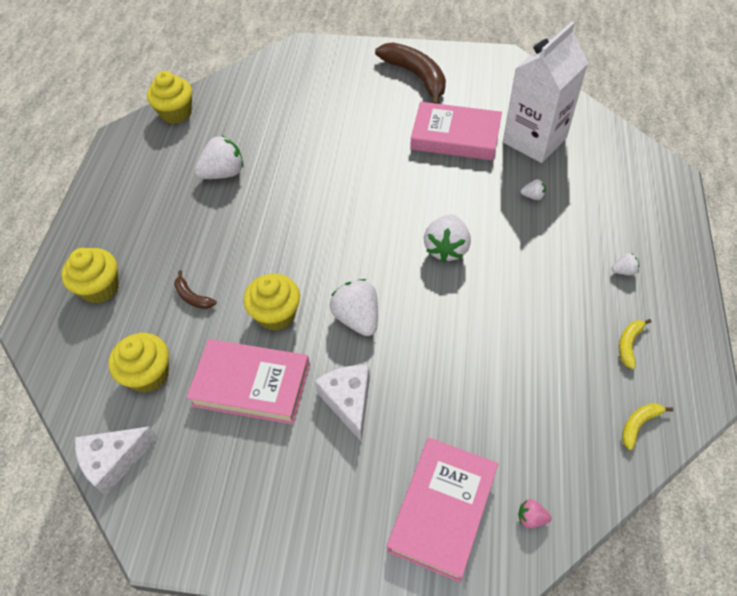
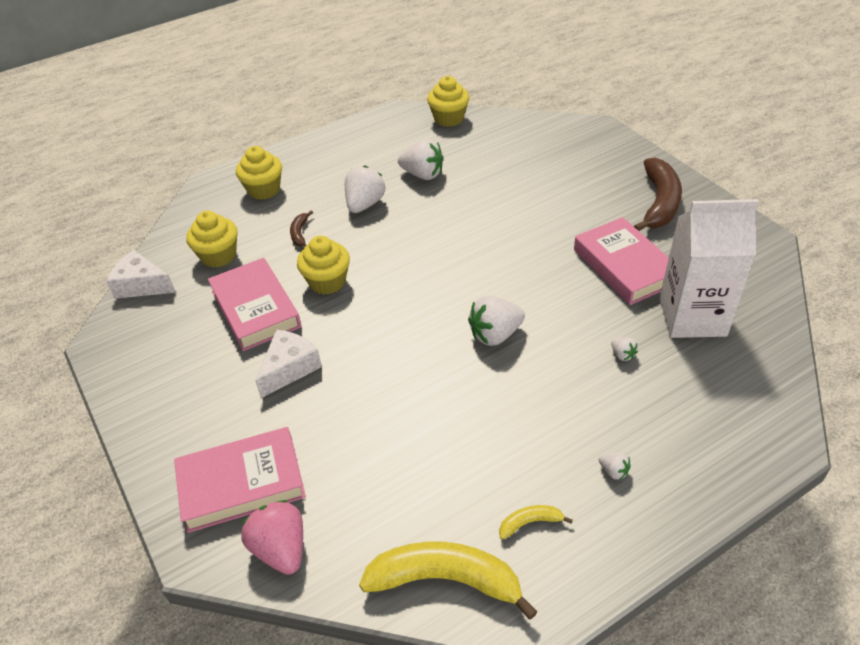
camera: 50 degrees right, 10 degrees down
white strawberry [329,279,378,336] -> white strawberry moved to [345,166,385,213]
pink strawberry [518,499,551,528] -> pink strawberry [241,500,303,575], size x2.10
yellow banana [622,403,673,450] -> yellow banana [359,542,538,620], size x2.20

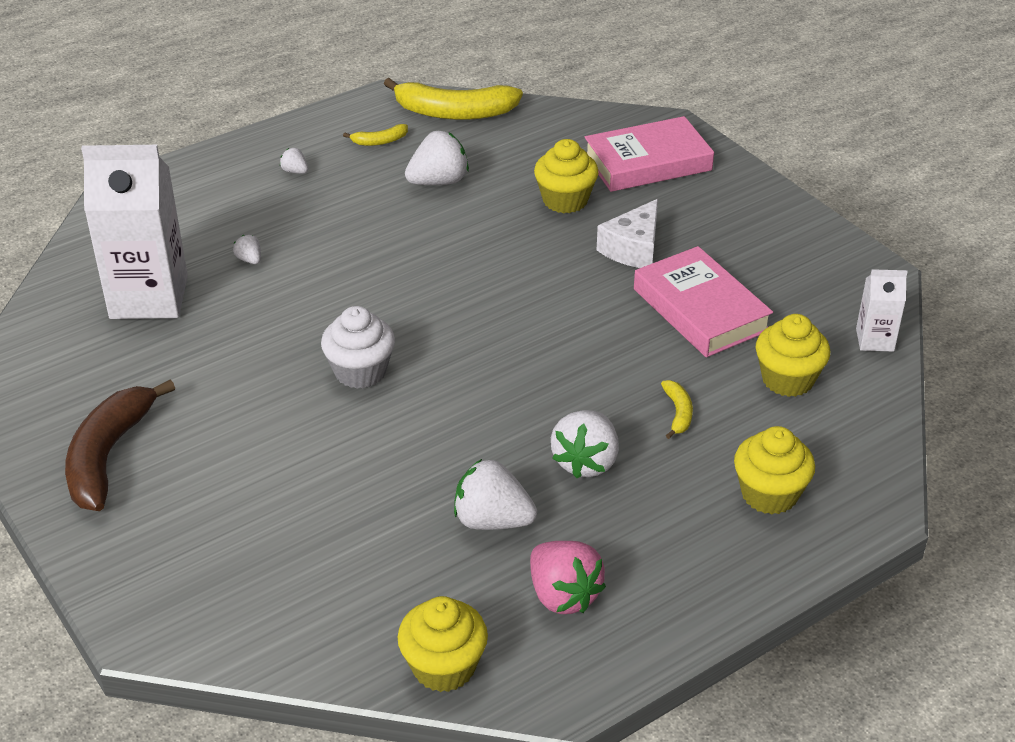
camera: 175 degrees right, 5 degrees down
white cheese [106,250,176,299] -> white carton [856,269,908,352]
pink strawberry [241,500,303,575] -> pink strawberry moved to [530,541,606,614]
brown banana [290,211,313,247] -> yellow banana [661,380,693,439]
yellow cupcake [297,236,350,295] -> yellow cupcake moved to [534,139,599,213]
white strawberry [468,295,525,346] -> white strawberry moved to [405,131,469,185]
pink book [574,217,669,305] -> none
none -> white cupcake [321,306,395,389]

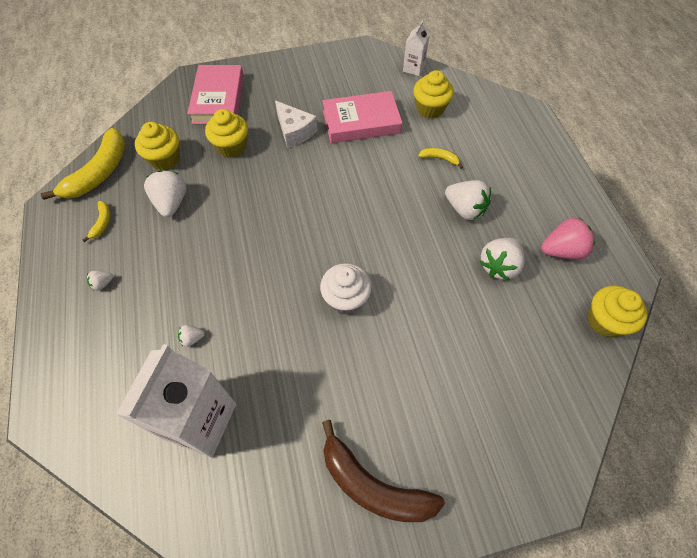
camera: 70 degrees left, 20 degrees up
yellow cupcake [734,426,815,515] -> yellow cupcake moved to [135,122,180,170]

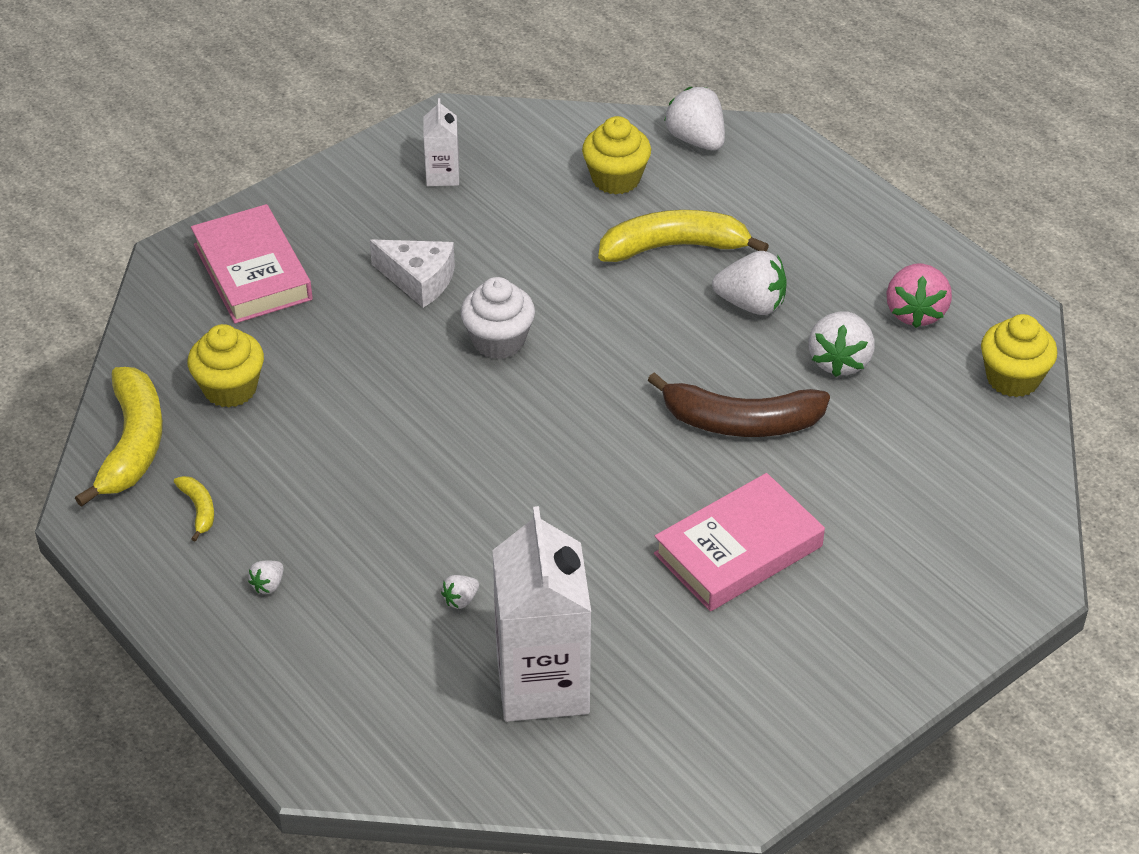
camera: 25 degrees left, 15 degrees down
white strawberry [144,170,187,217] -> white strawberry moved to [664,87,725,150]
yellow cupcake [205,109,248,157] -> none
white cupcake [320,263,372,314] -> white cupcake moved to [461,277,535,359]
pink book [322,91,402,143] -> pink book moved to [654,473,825,611]
brown banana [322,420,445,522] -> brown banana moved to [648,372,830,437]
white carton [403,21,430,76] -> white carton moved to [423,98,459,186]
yellow banana [418,148,463,169] -> yellow banana [598,210,769,262], size x2.20
pink strawberry [541,218,595,259] -> pink strawberry turned 135 degrees clockwise [887,263,952,328]

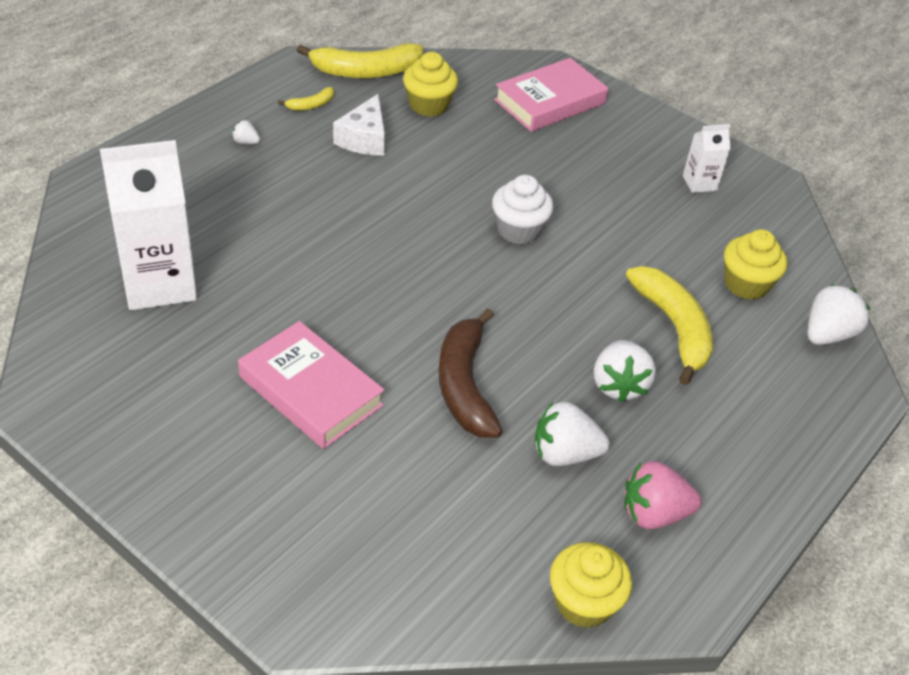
camera: 75 degrees right, 0 degrees up
white cheese [370,239,455,308] -> white cheese moved to [333,94,385,155]
white strawberry [441,575,479,609] -> none

